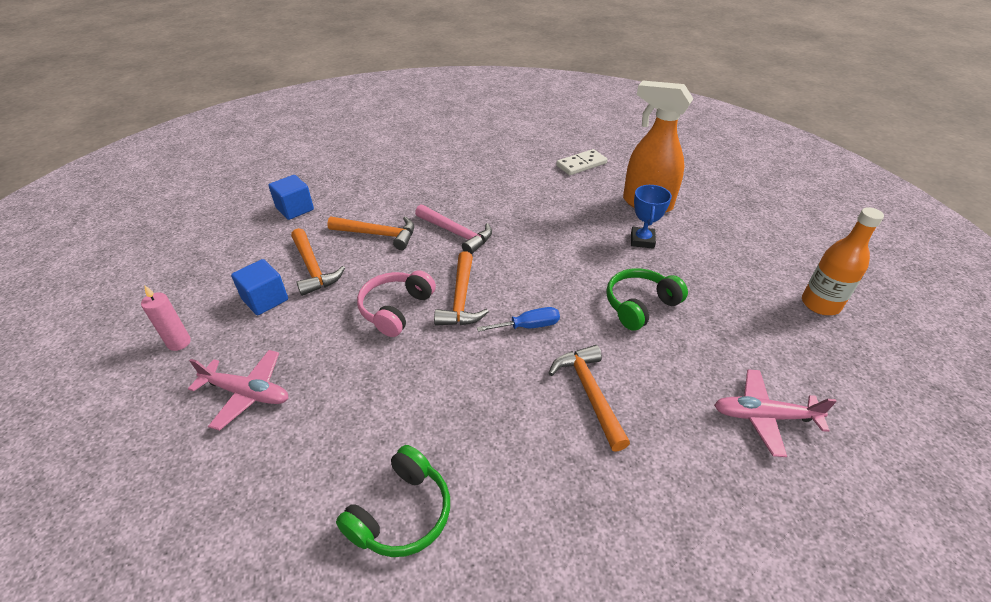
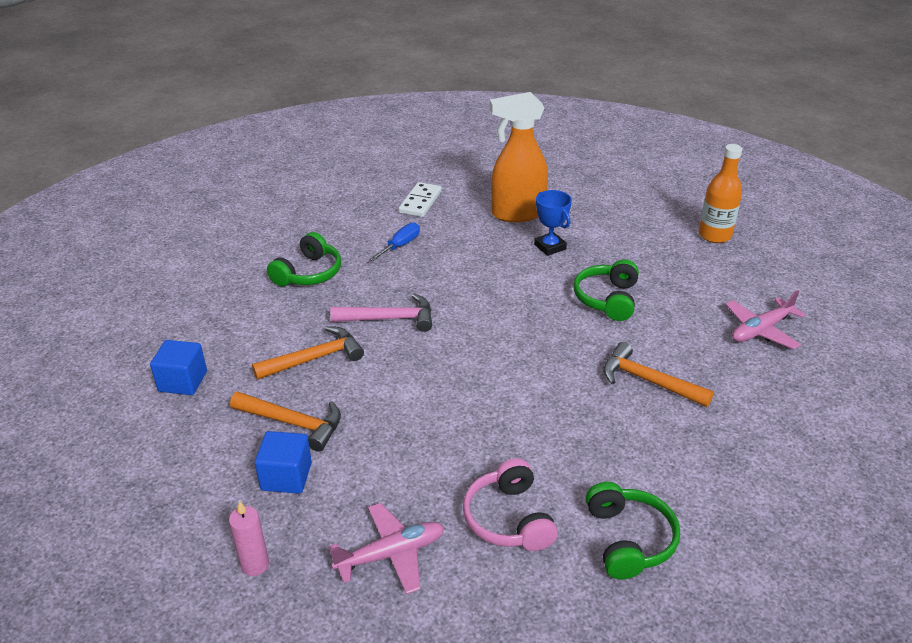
camera: 40 degrees left, 5 degrees down
pink headphones [357,270,436,337] -> pink headphones moved to [463,458,558,551]
orange hammer [434,251,489,326] -> none
blue screwdriver [477,307,560,332] -> blue screwdriver moved to [369,223,420,261]
none -> green headphones [267,232,341,287]

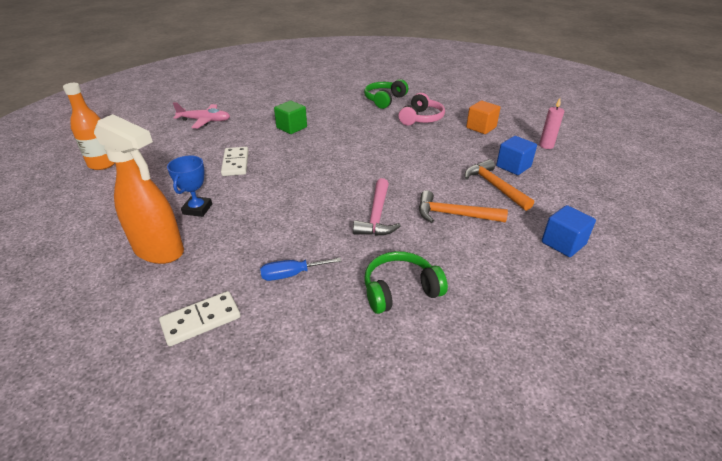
camera: 140 degrees left, 0 degrees up
pink plane [329,503,445,595] -> orange cube [466,101,500,134]
pink hammer [330,294,432,332] -> pink hammer turned 120 degrees counterclockwise [353,178,401,236]
green headphones [574,259,639,321] -> white domino [221,147,248,176]
orange hammer [603,342,714,407] -> green cube [274,101,307,134]

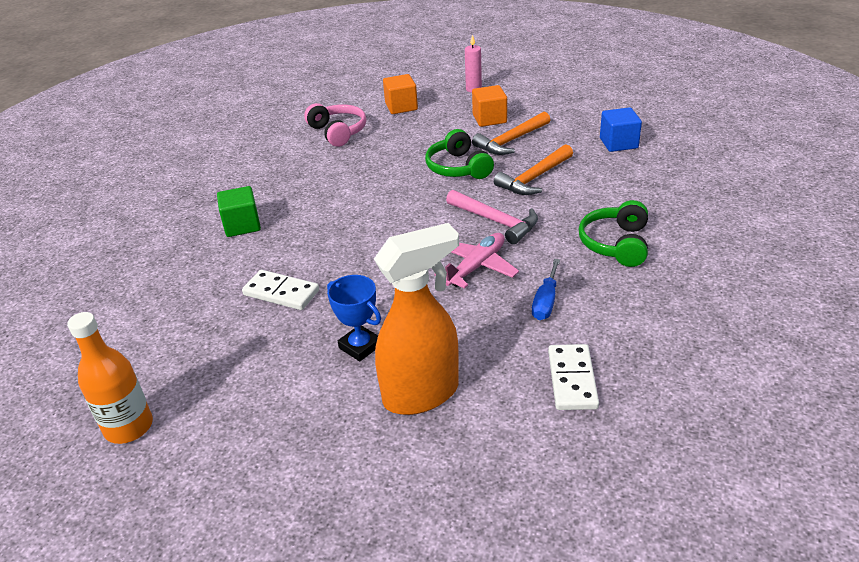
camera: 55 degrees left, 0 degrees up
pink plane [173,102,230,128] -> pink plane moved to [434,233,519,289]
green headphones [364,79,408,109] -> green headphones moved to [425,129,494,179]
orange hammer [465,159,534,211] -> orange hammer turned 45 degrees counterclockwise [472,112,550,155]
blue cube [496,136,537,175] -> orange cube [472,85,507,127]

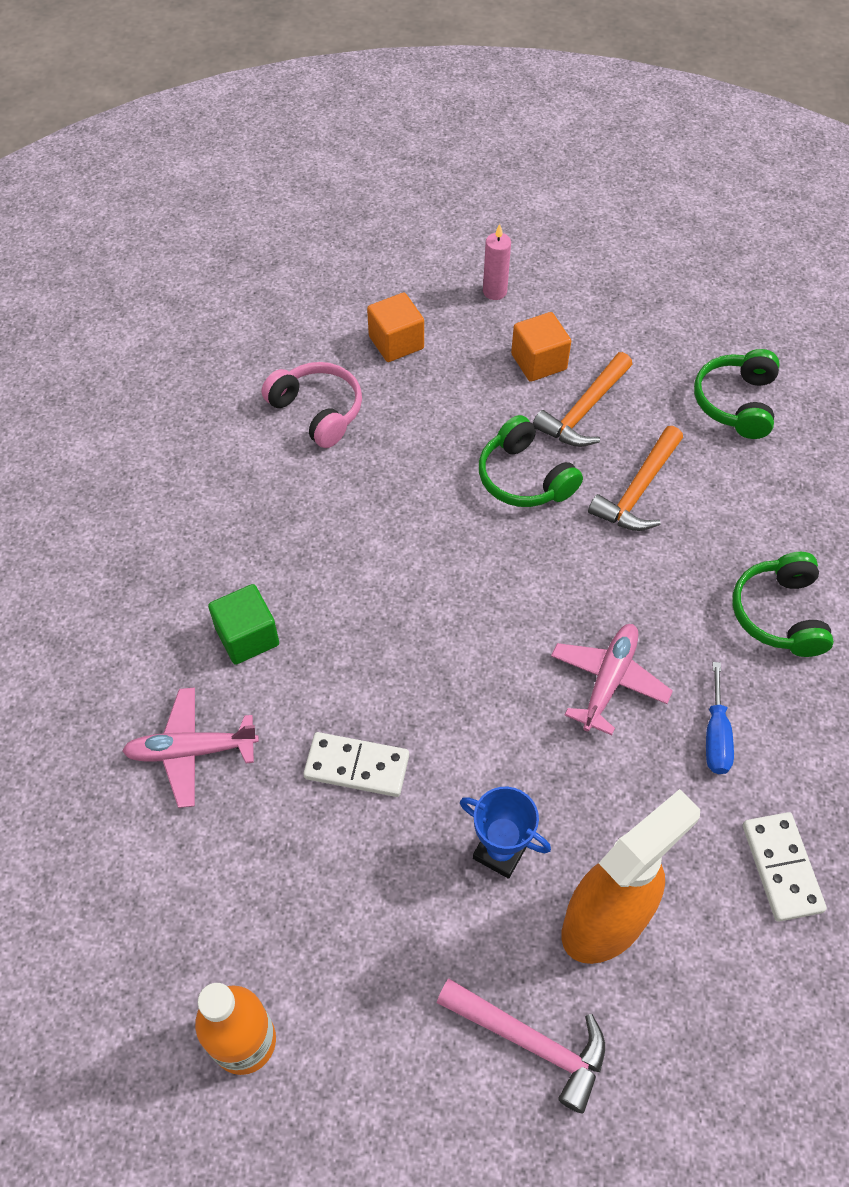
camera: 15 degrees left, 20 degrees up
pink hammer [446,190,538,244] -> pink hammer moved to [437,979,605,1114]
blue cube [600,107,642,152] -> green headphones [694,349,780,439]
none -> pink plane [122,687,259,808]

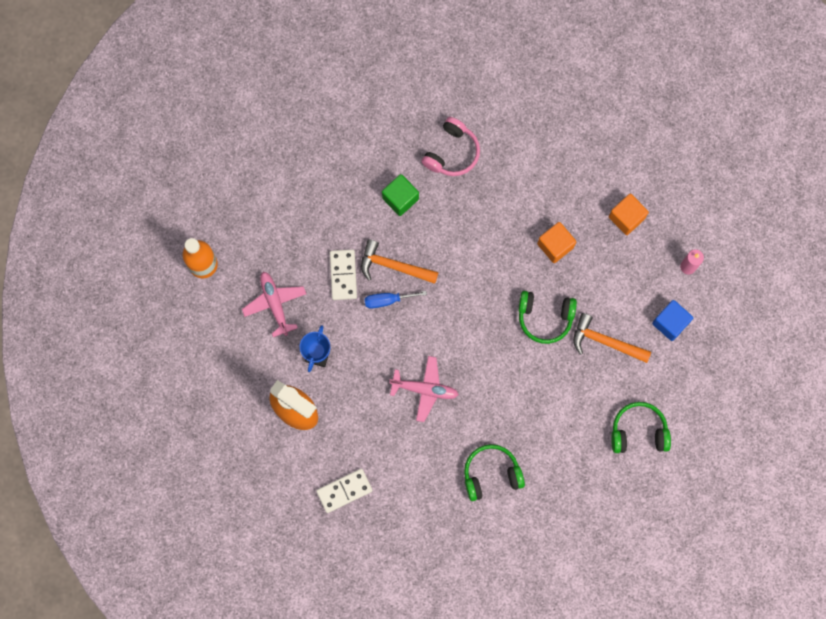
camera: 75 degrees right, 20 degrees up
pink plane [122,687,259,808] -> pink plane moved to [242,272,306,337]
pink headphones [261,362,362,448] -> pink headphones moved to [421,117,480,176]
pink hammer [437,979,605,1114] -> none
green headphones [479,415,583,507] -> green headphones turned 120 degrees counterclockwise [518,291,577,344]
orange cube [511,312,571,382] -> orange cube moved to [537,222,576,263]
orange hammer [588,426,683,531] -> orange hammer moved to [361,239,439,284]
blue screwdriver [706,662,734,774] -> blue screwdriver moved to [364,291,427,309]
none -> blue cube [652,300,693,341]

